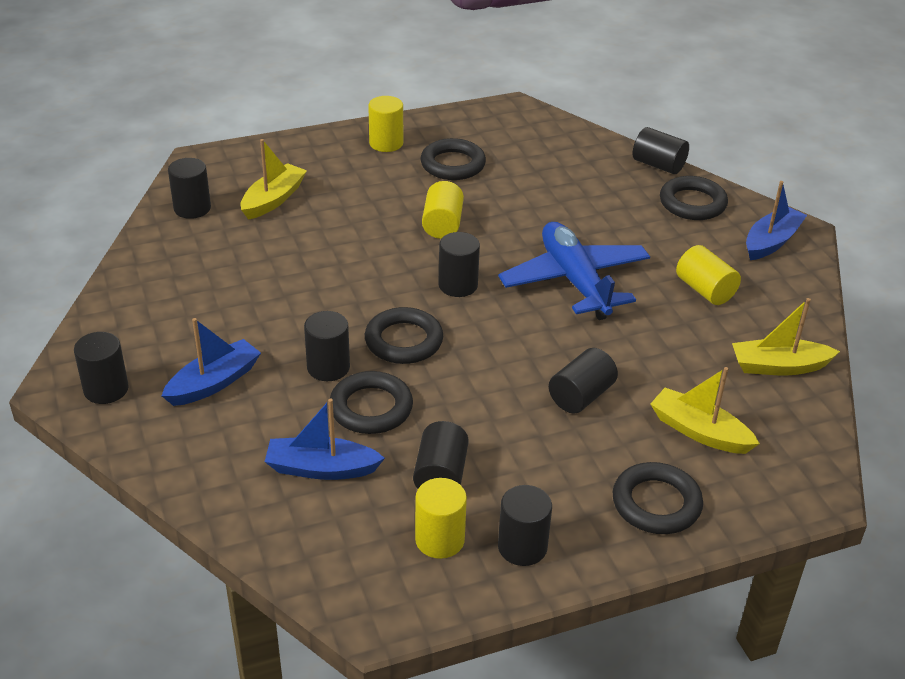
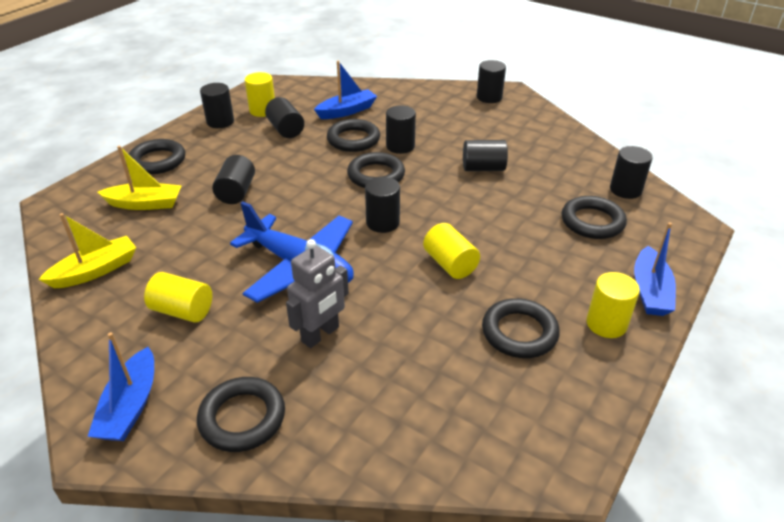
camera: 145 degrees right, 0 degrees up
blue boat [162,318,261,406] -> blue boat moved to [634,222,676,316]
yellow boat [241,139,307,220] -> black ring [562,196,627,239]
black cylinder [633,127,689,174] -> black cylinder moved to [463,140,508,171]
none -> grey robot [286,239,349,348]

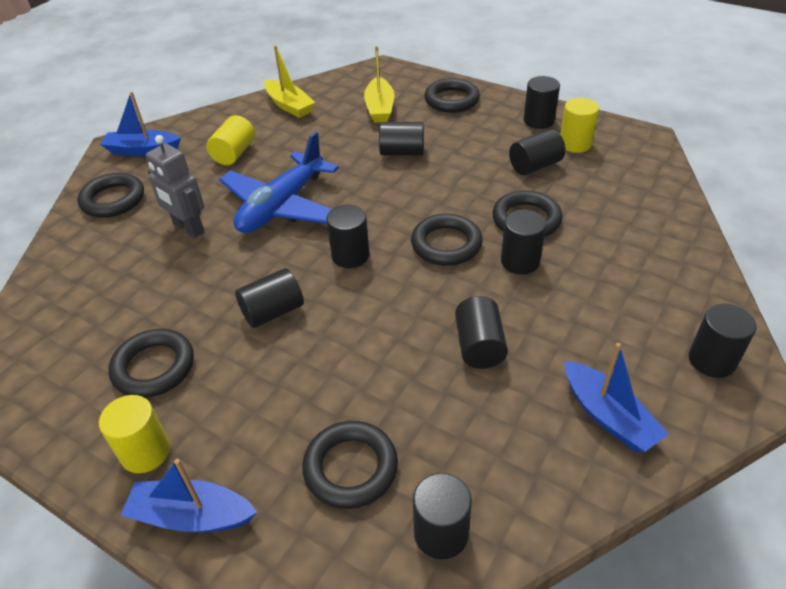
camera: 90 degrees right, 5 degrees up
blue boat [314,61,377,119] -> blue boat moved to [565,343,669,452]
yellow cylinder [423,223,480,279] -> black cylinder [235,268,304,328]

